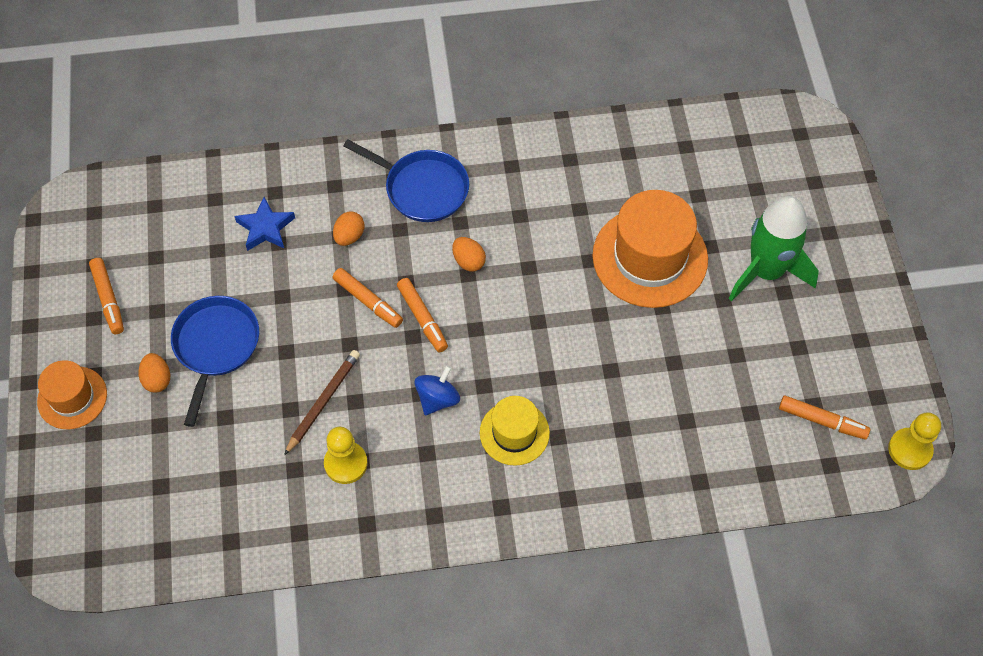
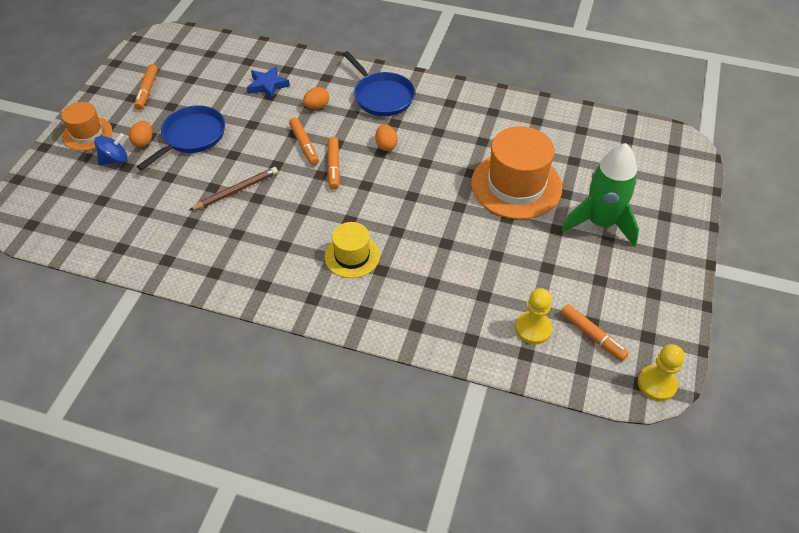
camera: 25 degrees right, 10 degrees down
yellow pawn [324,427,368,484] -> yellow pawn moved to [515,288,552,344]
blue spinning top [415,365,460,415] -> blue spinning top moved to [94,133,128,165]

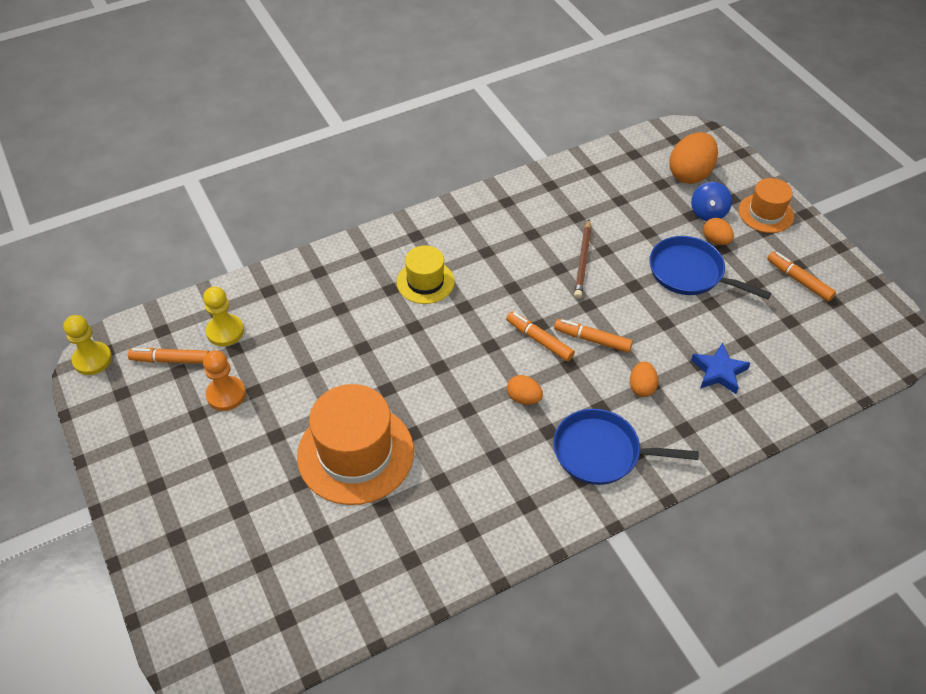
camera: 135 degrees right, 0 degrees up
blue pan [137,105,225,170] -> blue pan turned 135 degrees clockwise [649,236,771,299]
green rocket [562,143,639,247] -> none
none -> orange pawn [203,350,246,411]
none -> orange egg [669,132,718,184]

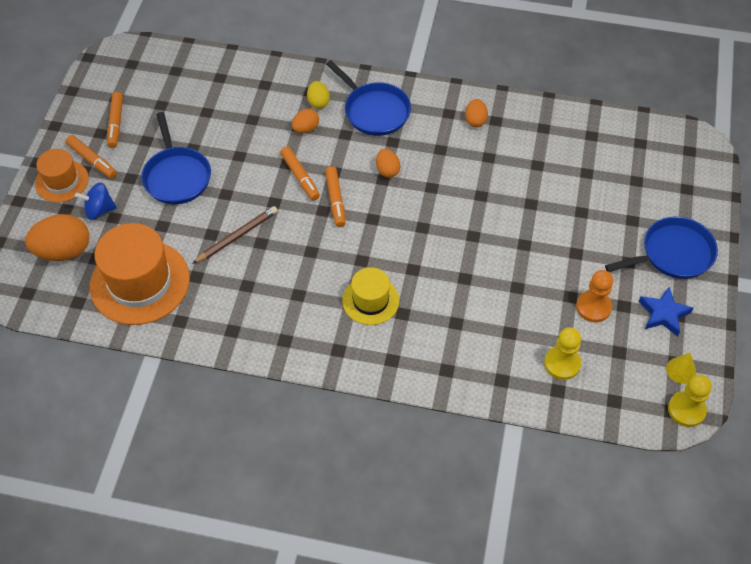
camera: 140 degrees left, 5 degrees up
orange marker [128,348,209,364] -> orange marker moved to [66,135,117,179]
orange hat [297,384,414,505] -> orange hat moved to [90,223,190,325]
blue spinning top [691,182,732,221] -> blue spinning top turned 150 degrees counterclockwise [75,182,117,220]
blue star [691,342,751,394] -> blue star moved to [639,287,693,337]
orange egg [703,218,734,245] -> orange egg moved to [465,99,488,127]
none -> yellow egg [307,81,330,109]
none -> blue pan [605,217,718,279]
none -> yellow cone [666,353,696,384]

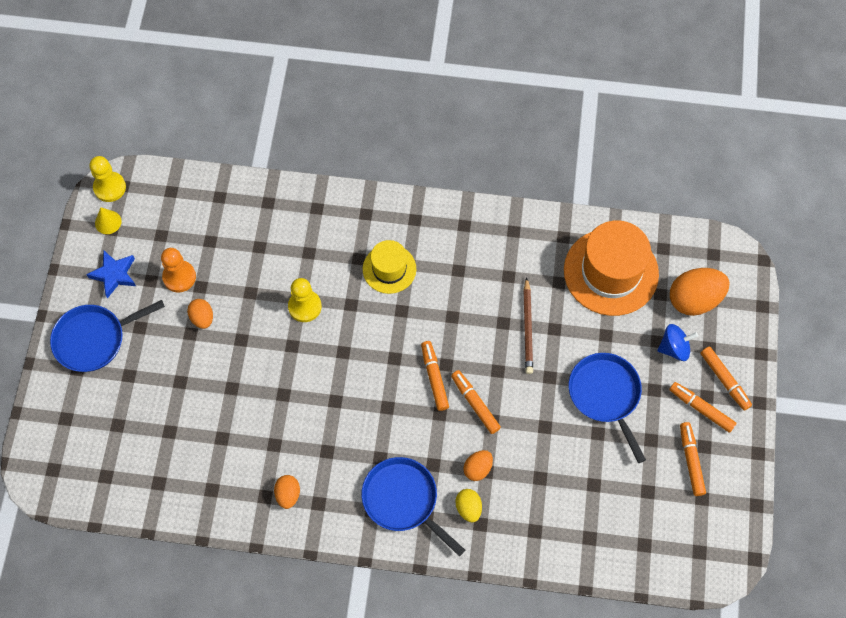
camera: 175 degrees right, 10 degrees up
orange hat [35,149,89,203] -> orange marker [701,347,752,410]
brown pencil [192,206,278,264] -> brown pencil turned 45 degrees counterclockwise [523,277,533,374]
orange egg [376,149,400,178] -> orange egg moved to [187,299,213,329]
yellow pawn [544,327,581,380] -> yellow pawn moved to [288,278,322,322]

